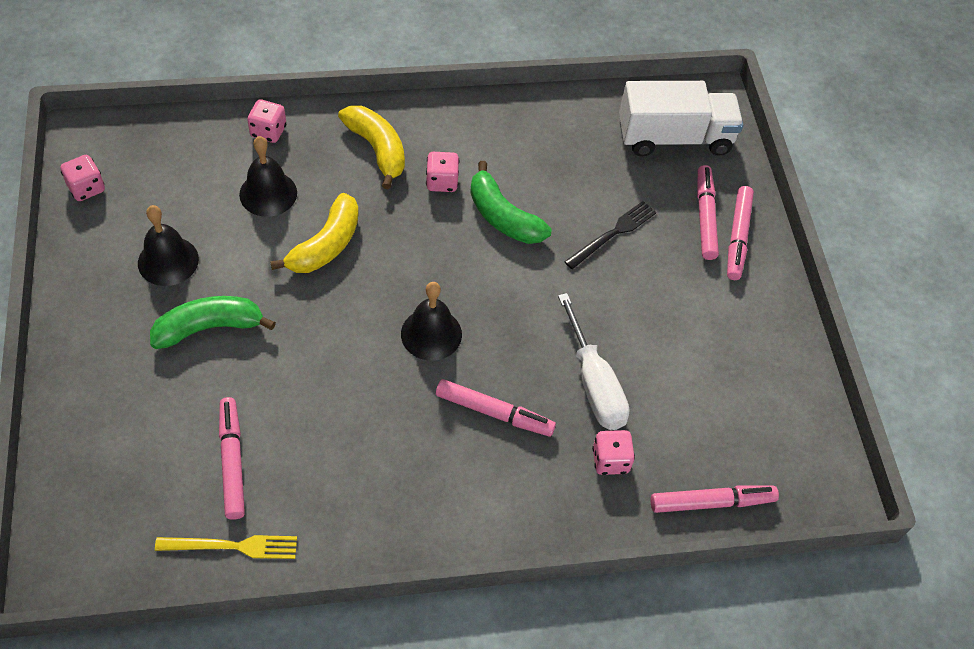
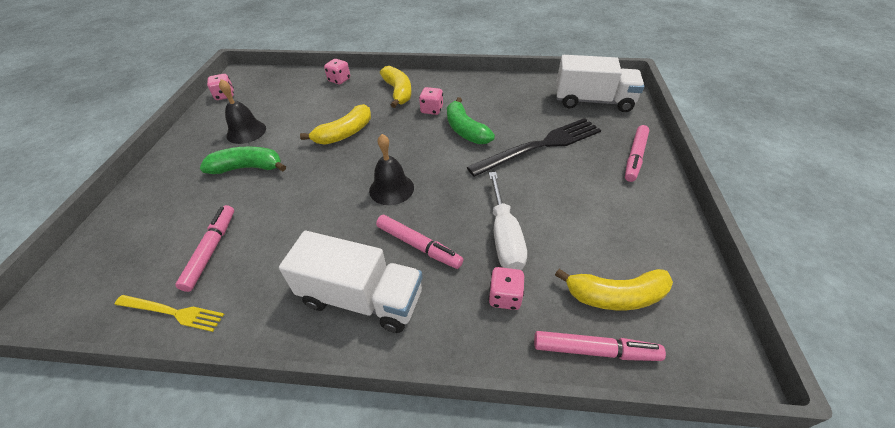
camera: 20 degrees right, 10 degrees down
black bell [239,136,297,217] -> none
black fork [564,201,656,269] -> black fork [467,118,601,177], size x1.82
pink marker [697,165,719,260] -> none
none -> white truck [279,231,423,333]
none -> yellow banana [555,269,673,310]

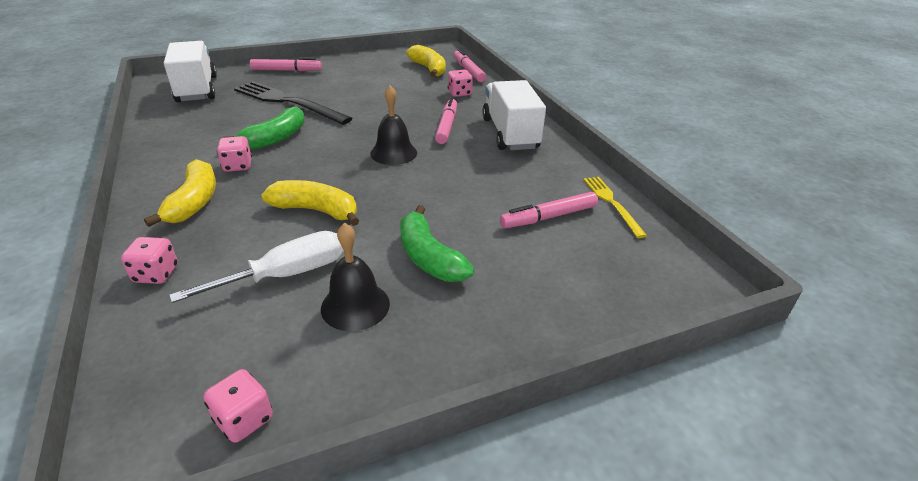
camera: 120 degrees left, 10 degrees down
yellow banana [380,66,412,108] -> yellow banana turned 135 degrees clockwise [144,159,216,227]
white screwdriver [489,172,527,270] -> white screwdriver moved to [169,231,344,303]

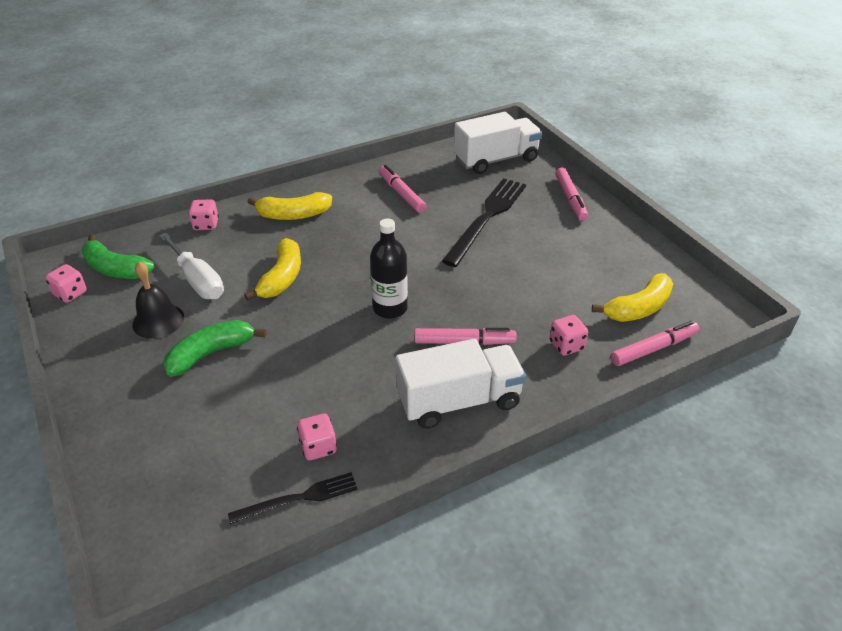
camera: 85 degrees right, 5 degrees up
pink dice [217,136,252,172] -> pink dice moved to [297,414,337,460]
green banana [223,106,305,150] -> green banana moved to [81,235,155,279]
black bell [370,86,417,165] -> black bottle [370,218,408,318]
pink marker [500,192,598,228] -> pink marker moved to [379,165,426,213]
yellow fork [583,177,647,238] -> black fork [228,472,358,524]

